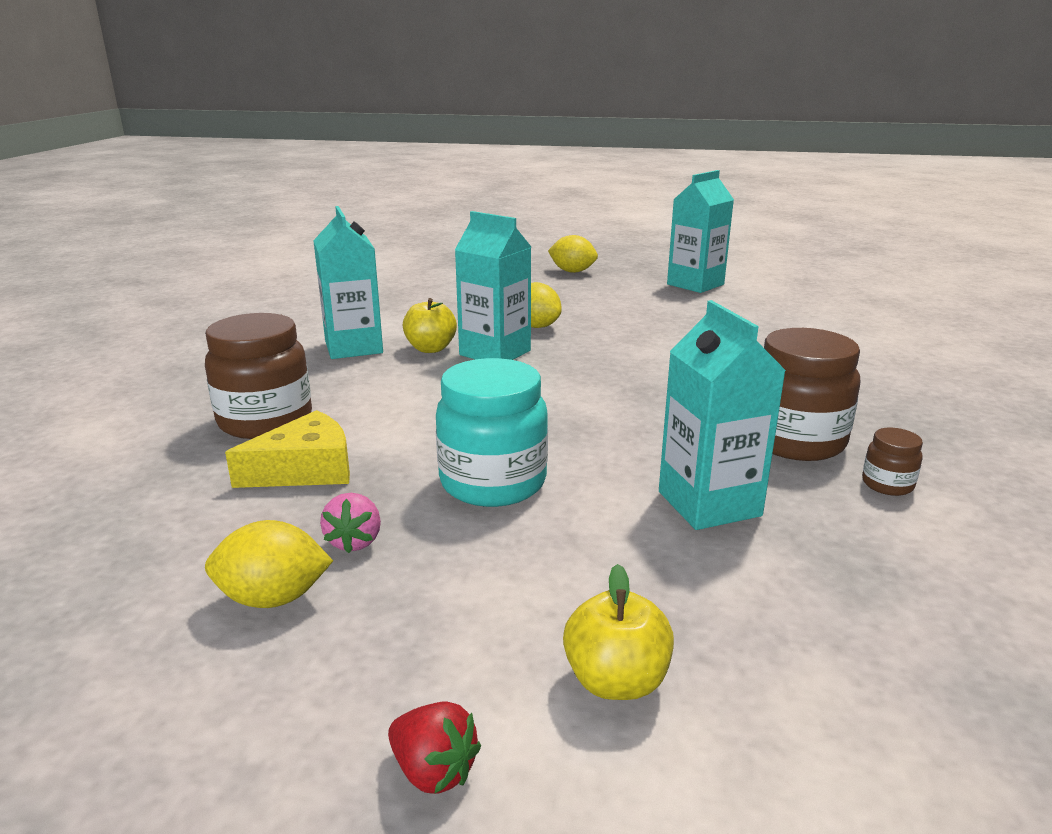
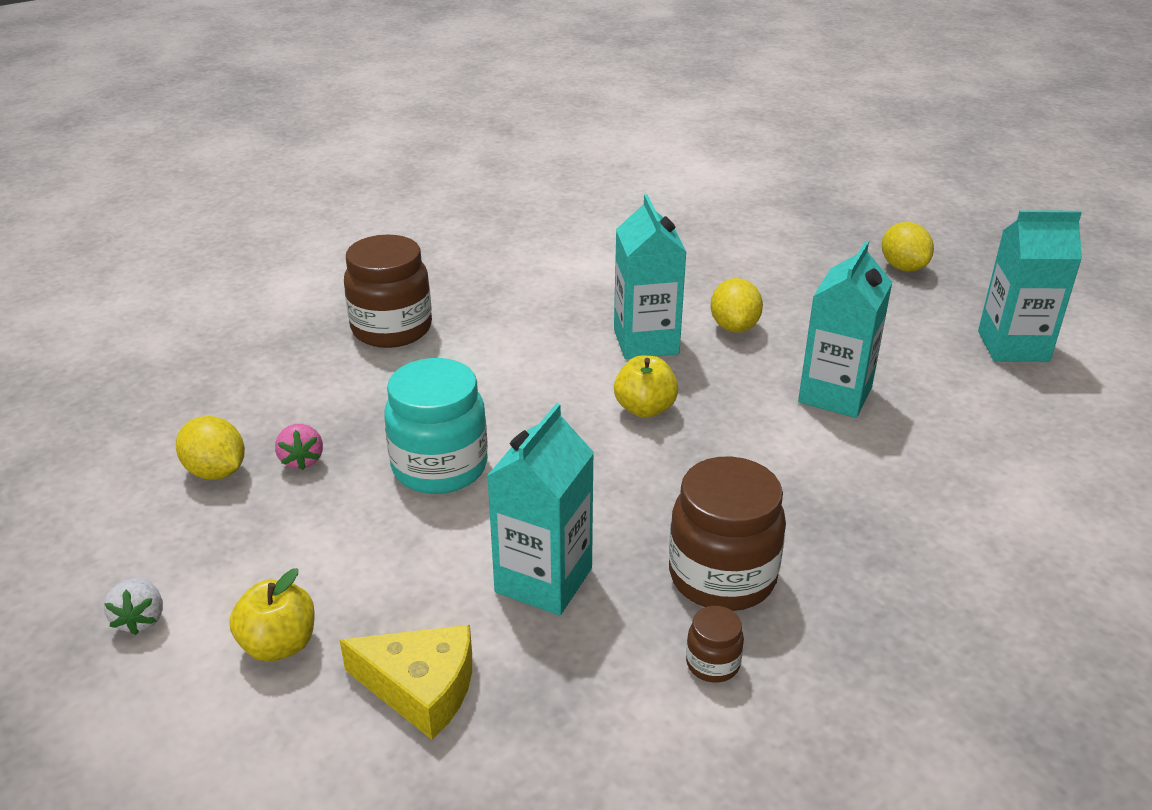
camera: 45 degrees right, 10 degrees up
yellow cheese [225,410,350,488] -> yellow cheese moved to [340,625,472,740]
turquoise carton [313,206,383,359] -> turquoise carton moved to [798,241,892,418]
pink strawberry [320,493,381,553] -> pink strawberry turned 60 degrees counterclockwise [275,424,323,470]
red strawberry [388,702,481,794] -> white strawberry [104,578,163,635]
yellow apple [403,298,457,353] -> yellow apple moved to [614,356,678,418]

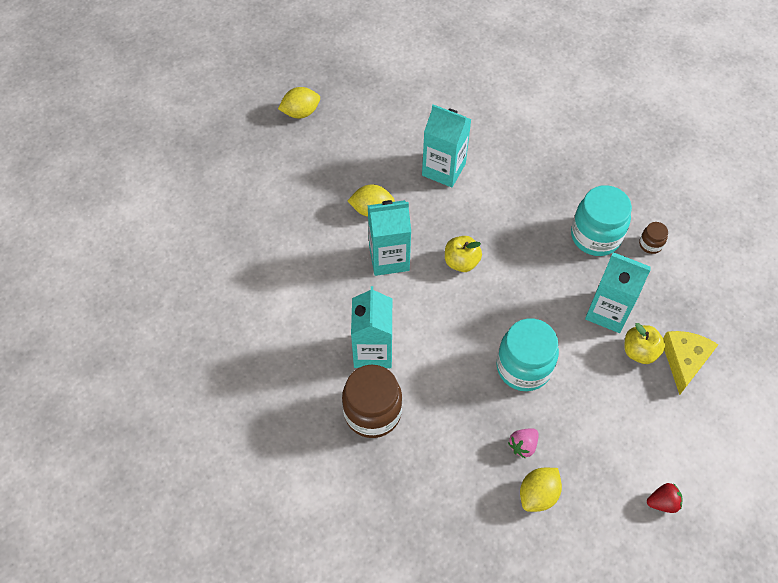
camera: 90 degrees left, 25 degrees up
white strawberry [104,578,163,635] -> red strawberry [647,483,682,513]
yellow apple [229,568,315,662] -> yellow apple moved to [625,323,665,364]
pink strawberry [275,424,323,470] -> pink strawberry turned 150 degrees clockwise [508,428,539,459]
brown jar [669,456,786,611] -> turquoise jar [571,185,632,256]
turquoise carton [978,210,1082,362] -> turquoise carton moved to [351,286,393,368]

